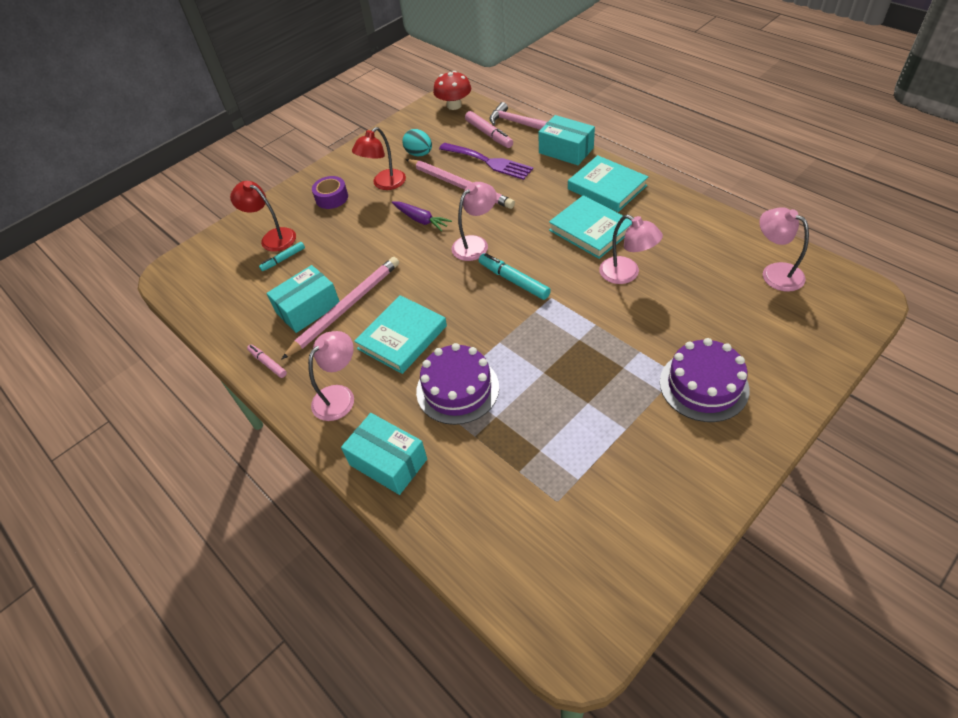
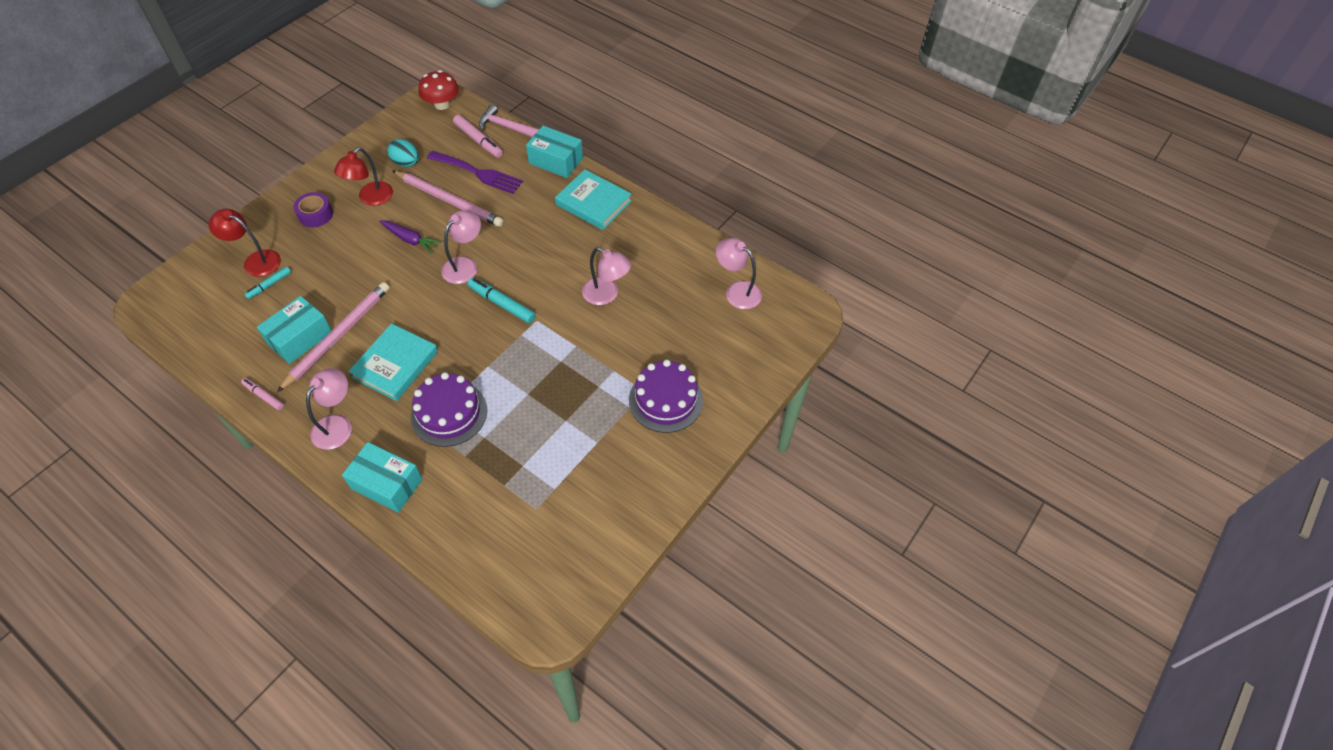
camera: 15 degrees left, 5 degrees up
turquoise book [549,195,632,259] -> none

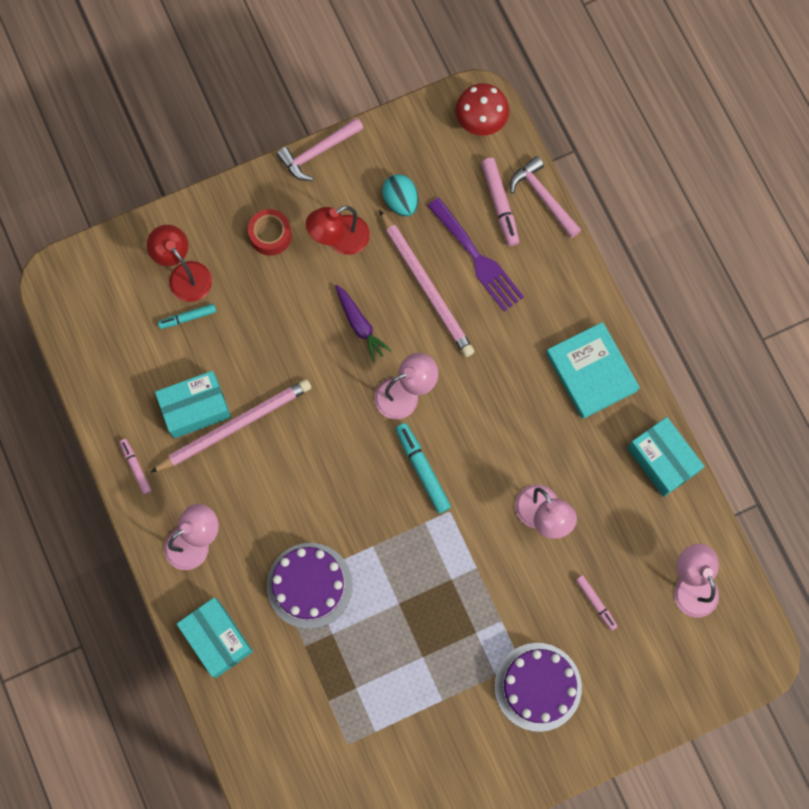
camera: 30 degrees right, 20 degrees up
purple tape [294,192,333,228] -> red tape [248,209,292,256]
turquoise book [348,323,438,401] -> none
turquoise box [526,126,583,178] -> turquoise box moved to [627,417,705,497]
none -> pink hammer [277,118,364,181]
none -> pink marker [576,575,618,631]

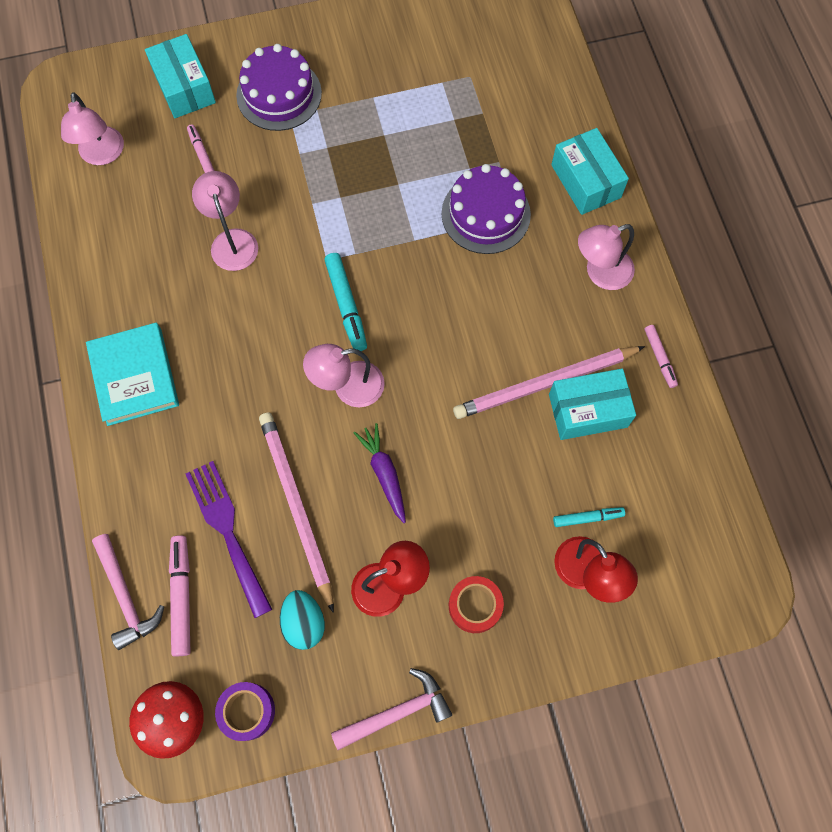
camera: 170 degrees left, 5 degrees down
turquoise box [627,417,705,497] -> turquoise box moved to [145,34,216,118]
none -> purple tape [215,682,275,741]

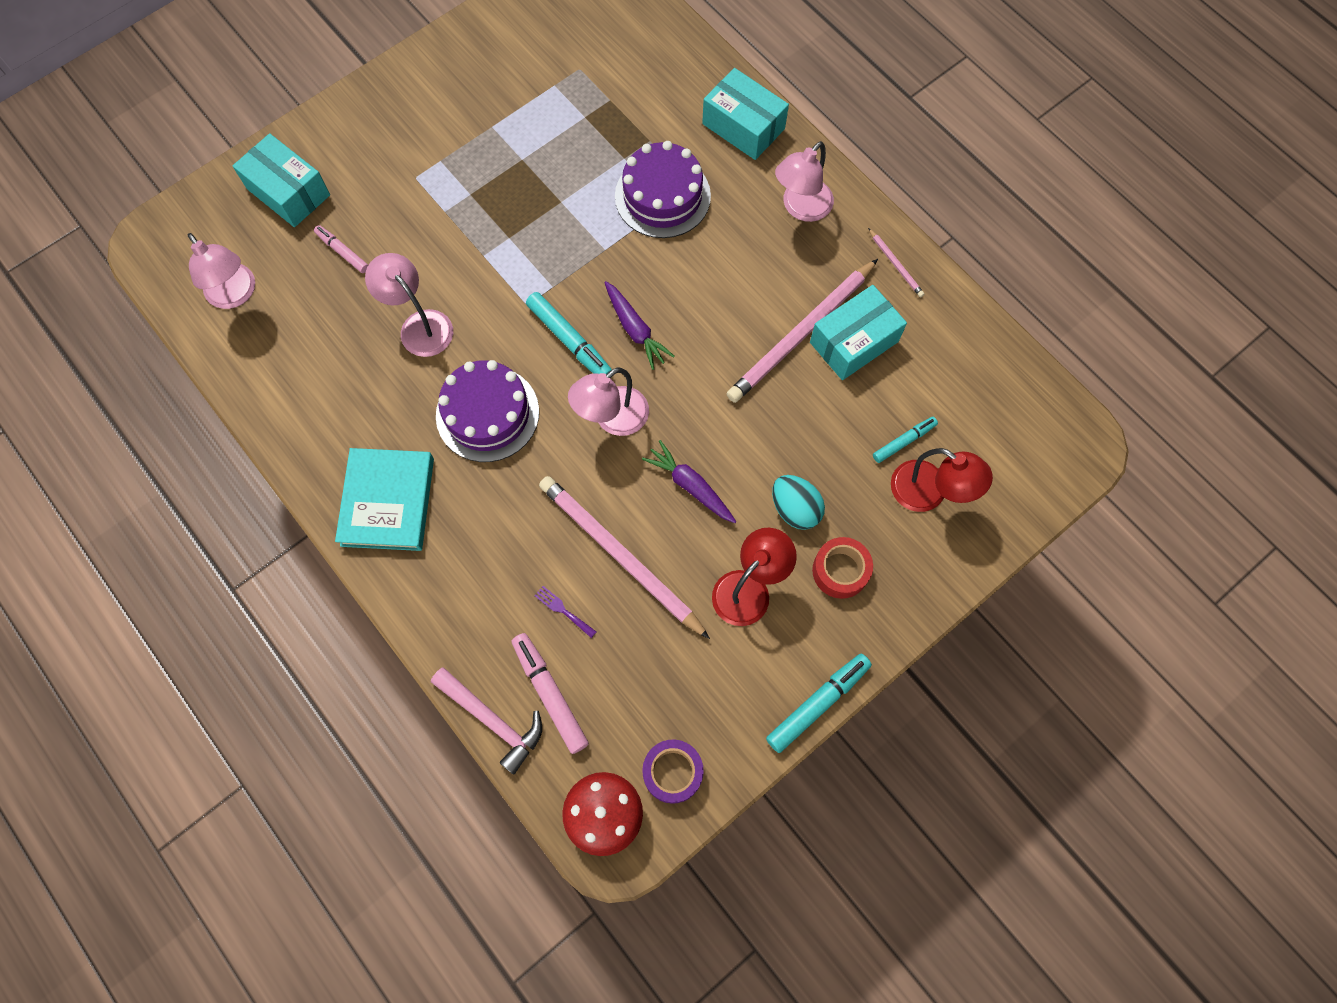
camera: 25 degrees left, 0 degrees up
turquoise book [86,323,179,426] -> turquoise book turned 45 degrees clockwise [335,448,434,551]
purple fork [186,461,273,618] -> purple fork [534,586,596,638], size x0.40
purple cake [236,44,322,131] -> purple cake moved to [436,360,539,462]
turquoise egg [280,590,325,650] -> turquoise egg moved to [772,475,825,530]
pink hammer [331,668,452,750] -> turquoise marker [766,653,872,753]
pink marker [644,325,678,388] -> pink pencil [868,228,924,297]
none -> purple carrot [604,281,675,370]

